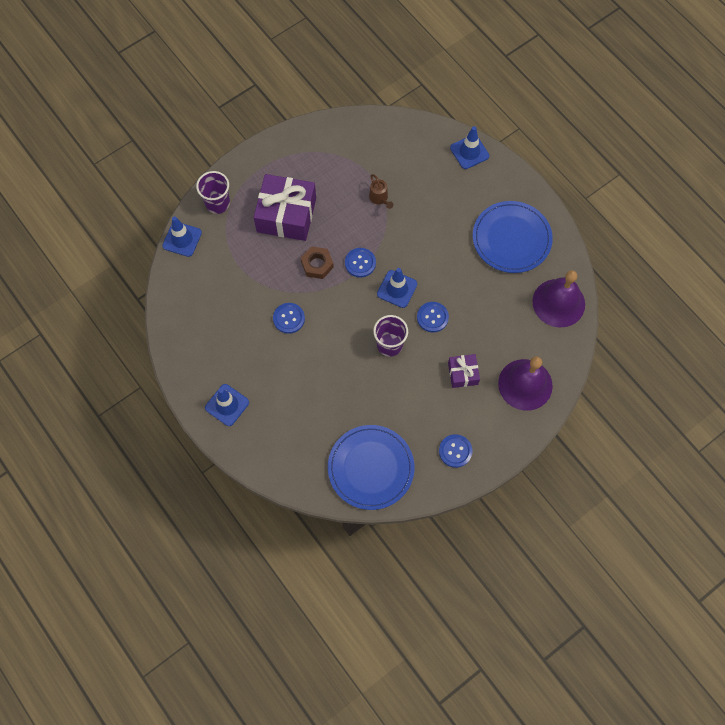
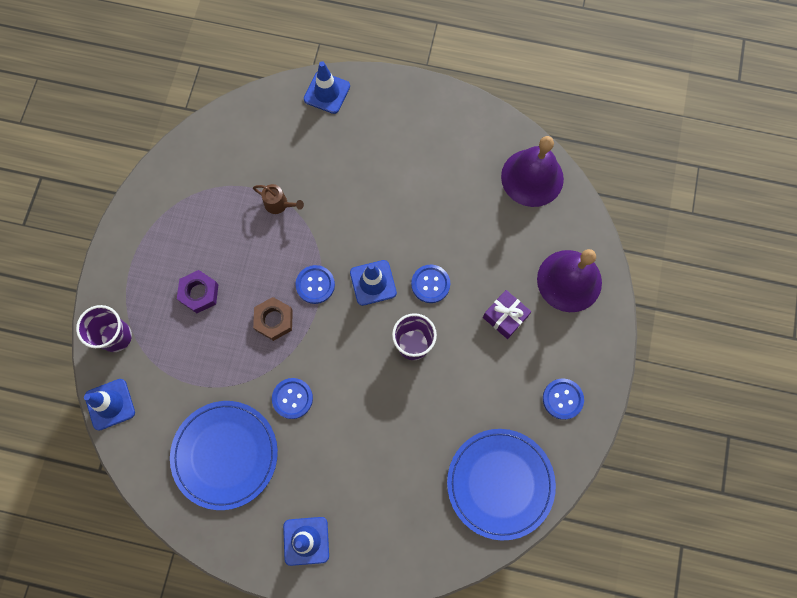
camera: 40 degrees left, 5 degrees up
purple gift [254,174,316,241] -> purple nut [177,270,219,313]
blue plate [473,201,553,273] -> blue plate moved to [170,401,278,510]

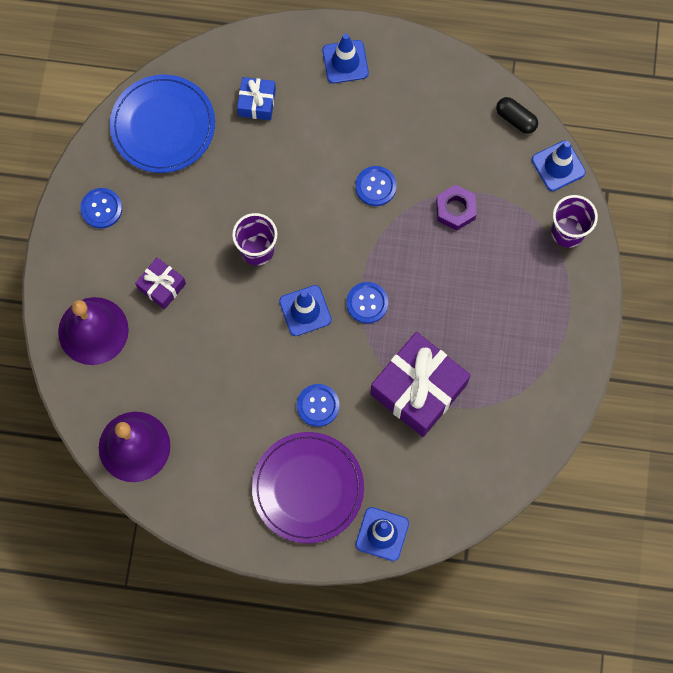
camera: 175 degrees right, 0 degrees up
blue plate [170,401,278,510] -> none
purple nut [177,270,219,313] -> purple nut moved to [436,184,476,230]
brown watering can [253,184,304,214] -> purple gift [370,332,471,437]
brown nut [253,297,293,341] -> none
blue button [411,265,450,303] -> blue button moved to [297,384,339,427]
none -> blue gift [237,77,276,120]
none -> purple plate [252,432,364,544]
none -> black capsule [496,97,538,134]

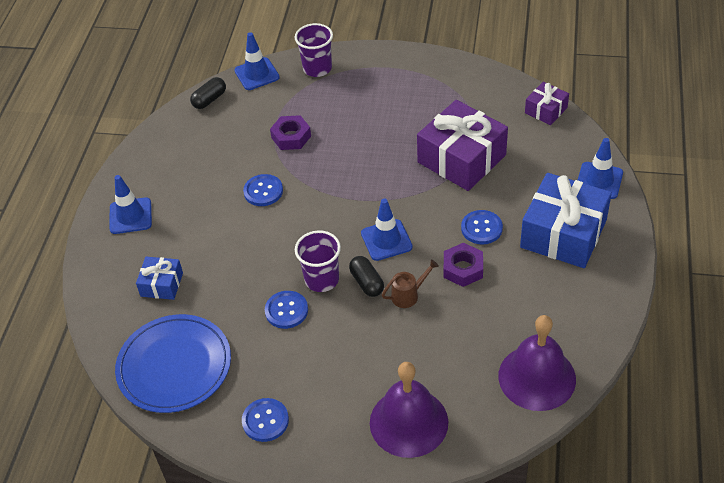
camera: 85 degrees left, 25 degrees down
purple gift [135,257,186,309] -> purple gift moved to [525,82,569,125]
purple plate [252,432,364,544] -> blue gift [520,173,612,268]
blue button [346,282,388,324] -> blue button moved to [265,291,308,329]
none -> black capsule [349,256,384,297]
none -> brown watering can [382,259,439,308]
none -> purple nut [444,243,483,287]

